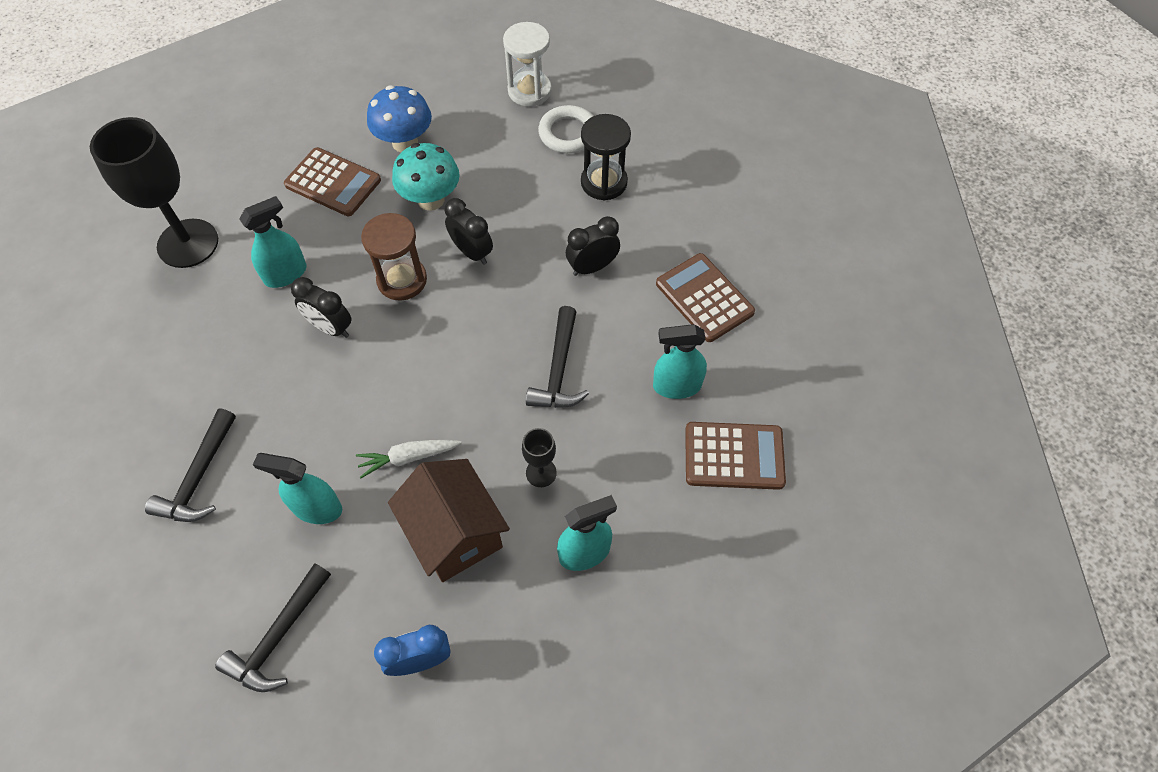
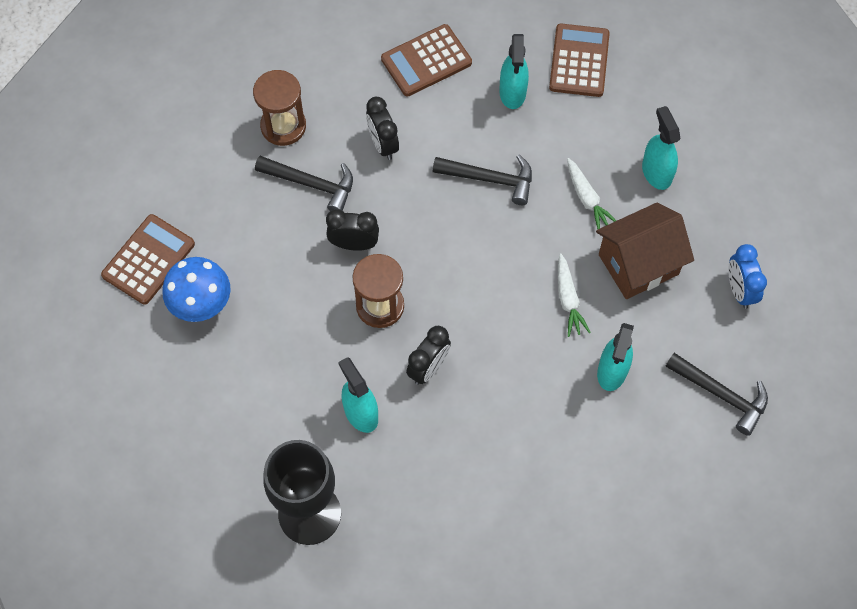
camera: 85 degrees left, 5 degrees up
black hammer [145,408,236,522] -> black hammer moved to [255,156,353,211]
brown calculator [284,147,381,216] -> brown calculator moved to [101,214,195,305]
turquoise mushroom [392,143,460,211] -> none
black clock [444,198,493,265] -> black clock turned 45 degrees clockwise [326,209,379,251]
white hourglass [503,22,552,106] -> none
black goblet [522,428,557,487] -> white carrot [567,158,616,229]
white ring [538,105,593,153] -> none
black hourglass [581,114,631,200] -> brown hourglass [253,70,306,146]

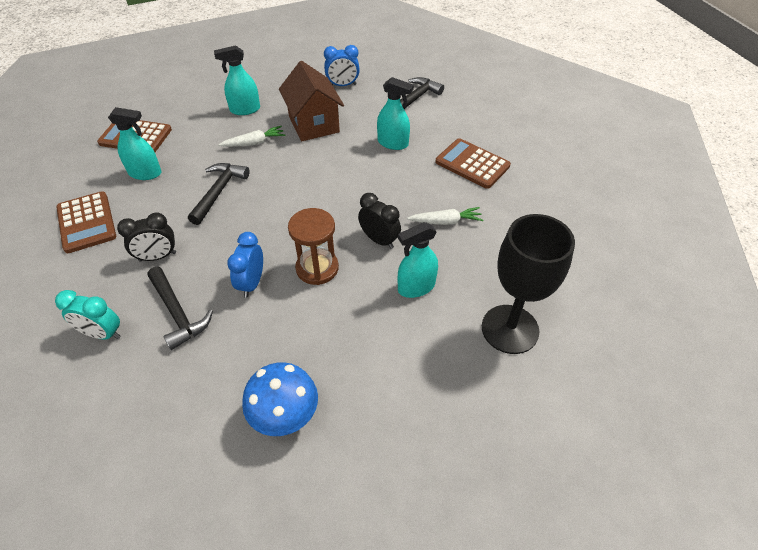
camera: 85 degrees left, 15 degrees down
brown calculator [101,214,195,305] -> brown calculator moved to [435,138,511,189]
brown hourglass [253,70,306,146] -> turquoise clock [55,290,121,340]
black hammer [255,156,353,211] -> black hammer turned 120 degrees clockwise [148,267,213,350]
black clock [326,209,379,251] -> blue clock [227,232,263,298]
white carrot [558,254,591,337] -> white carrot moved to [407,207,483,225]

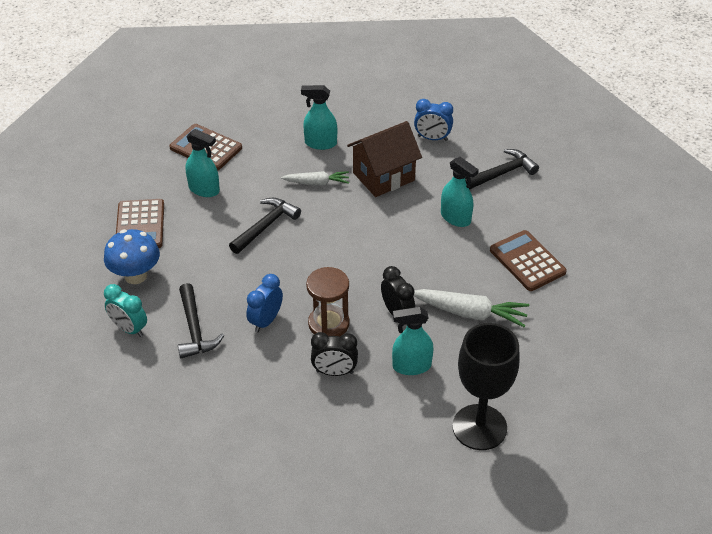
camera: 20 degrees right, 5 degrees down
black clock [117,212,176,262] -> black clock moved to [311,332,358,376]
blue mushroom [242,362,318,436] -> blue mushroom moved to [104,229,160,284]
brown house [279,61,344,141] -> brown house turned 60 degrees clockwise [347,121,422,197]
white carrot [407,207,483,225] -> white carrot [414,289,529,327], size x1.56

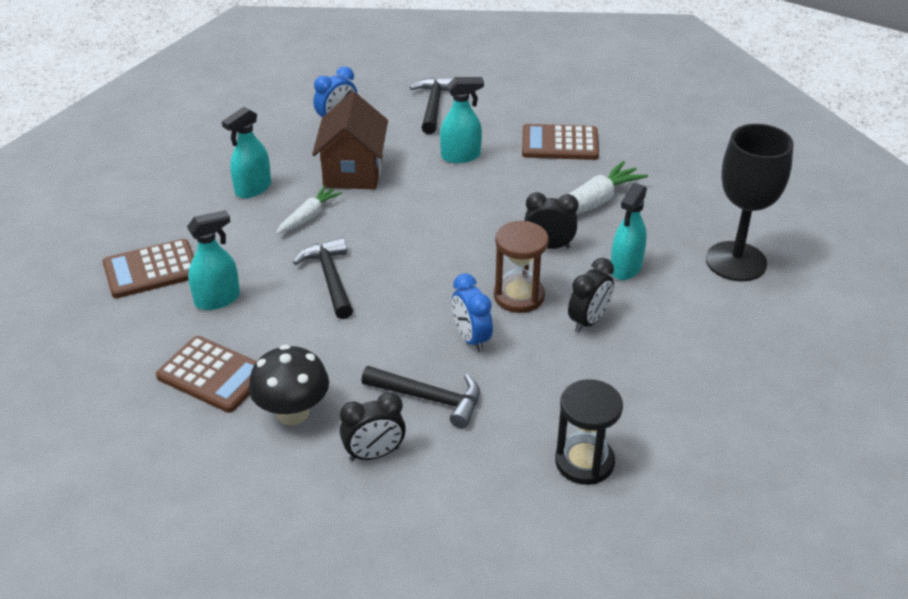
camera: 55 degrees left, 5 degrees down
blue mushroom [104,229,160,284] -> black mushroom [249,345,329,425]
turquoise clock [104,284,147,337] -> black clock [340,392,406,461]
none -> black hourglass [555,379,623,485]

